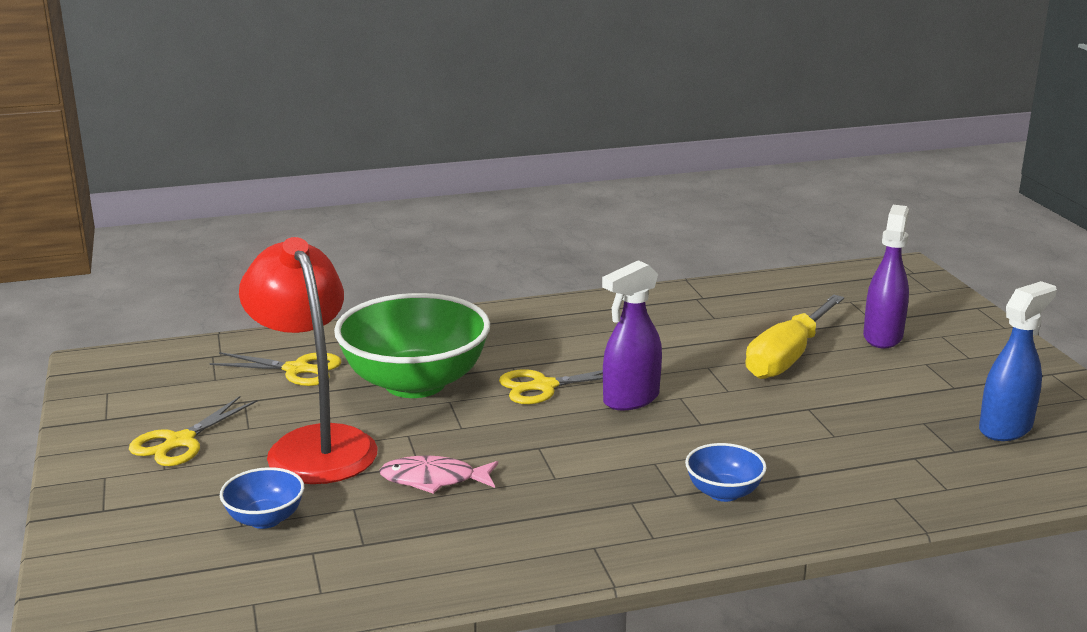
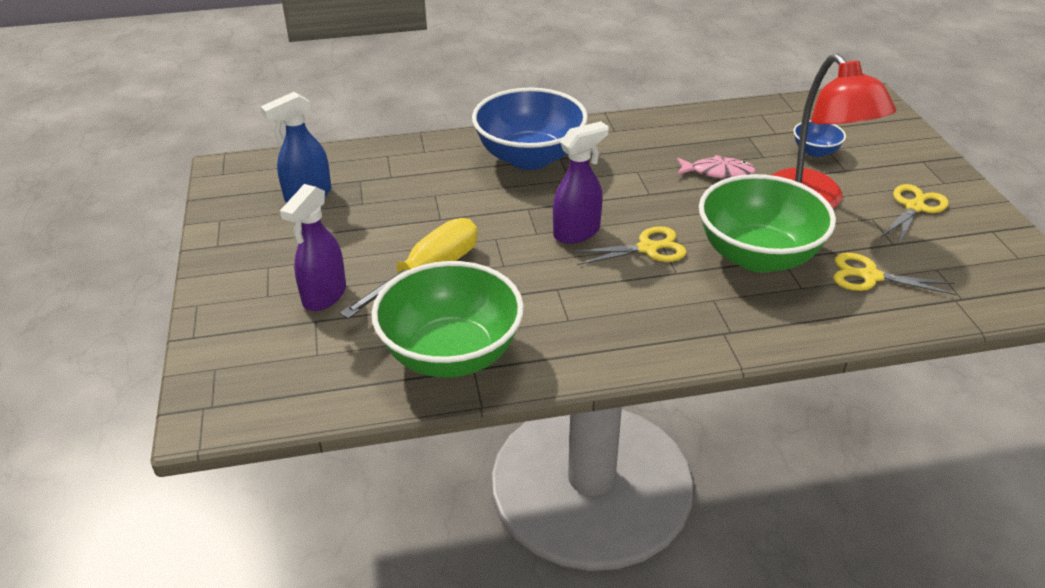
camera: 175 degrees left, 15 degrees up
blue bowl [685,443,767,502] -> blue bowl [472,87,588,170], size x2.21
none -> green bowl [371,261,524,378]

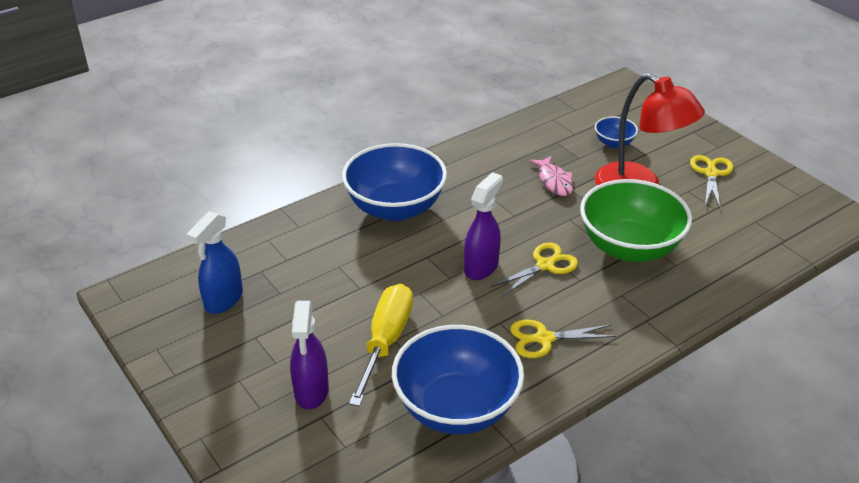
camera: 25 degrees left, 0 degrees up
green bowl [371,261,524,378] -> blue bowl [392,325,524,434]
pink fish [677,155,756,179] -> pink fish turned 90 degrees clockwise [529,156,573,196]
yellow scissors [833,253,956,295] -> yellow scissors moved to [510,319,616,358]

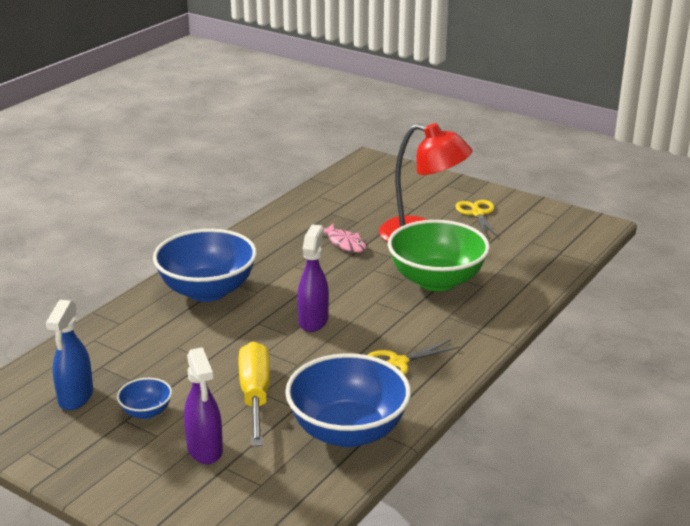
camera: 20 degrees left, 10 degrees down
yellow scissors [491,243,578,297] -> none
blue bowl [595,116,638,148] -> blue bowl moved to [117,378,172,419]

